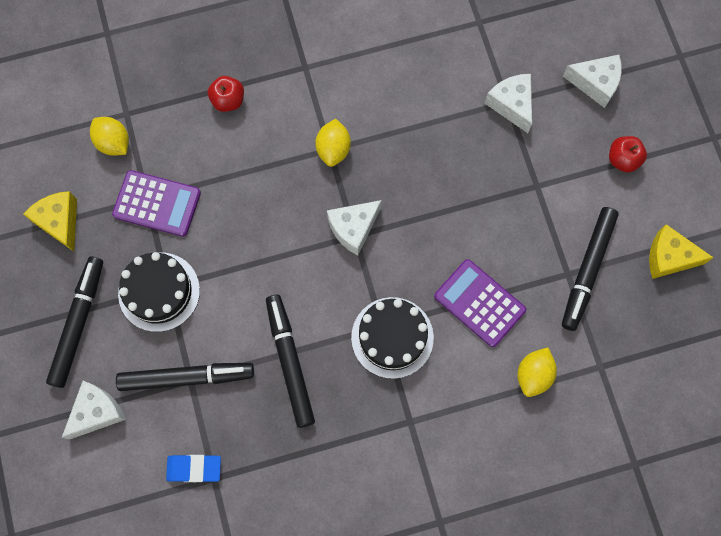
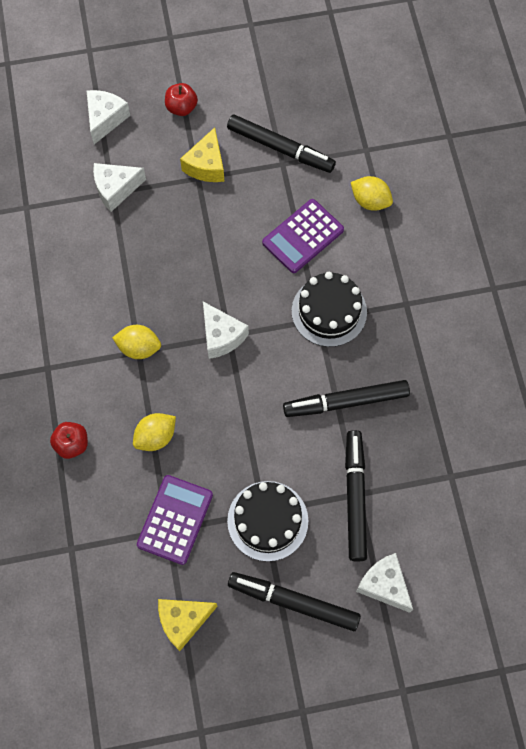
camera: 85 degrees left, 5 degrees down
yellow lemon [90,117,129,156] -> yellow lemon moved to [133,413,176,451]
blue eraser [166,455,221,482] -> none
yellow cheese [649,224,714,279] -> yellow cheese moved to [180,127,224,182]

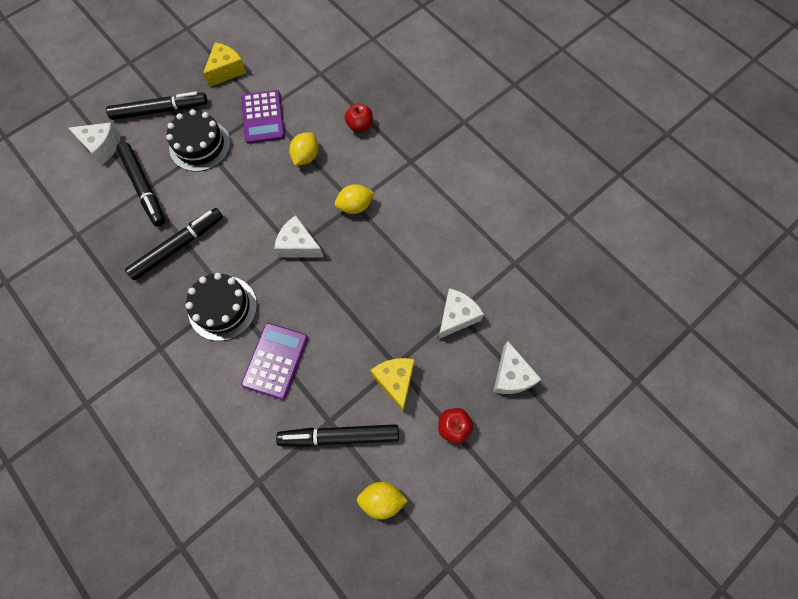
camera: 150 degrees right, 0 degrees up
yellow lemon [351,176,393,211] -> yellow lemon moved to [357,482,408,519]

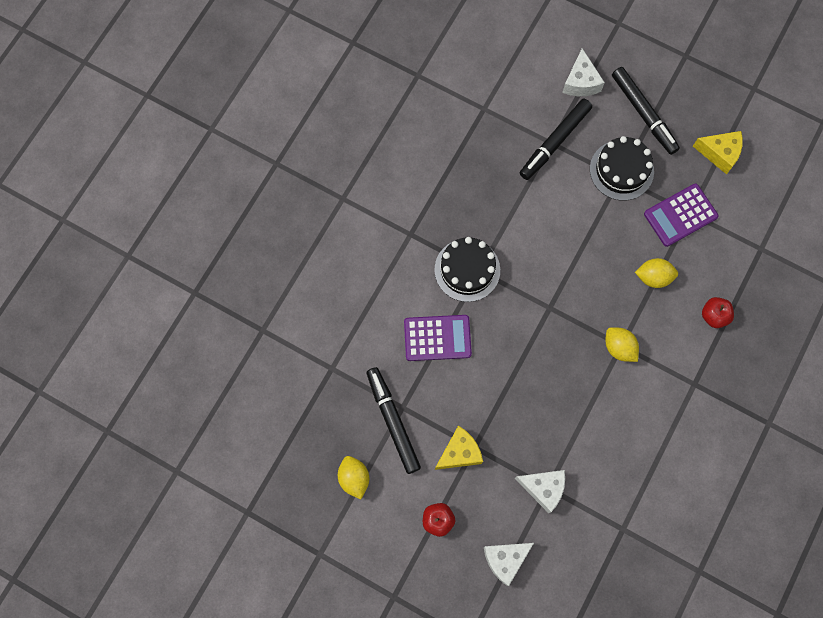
camera: 70 degrees right, 5 degrees up
black marker [125,208,223,280] -> none
white cheese [274,215,323,257] -> none

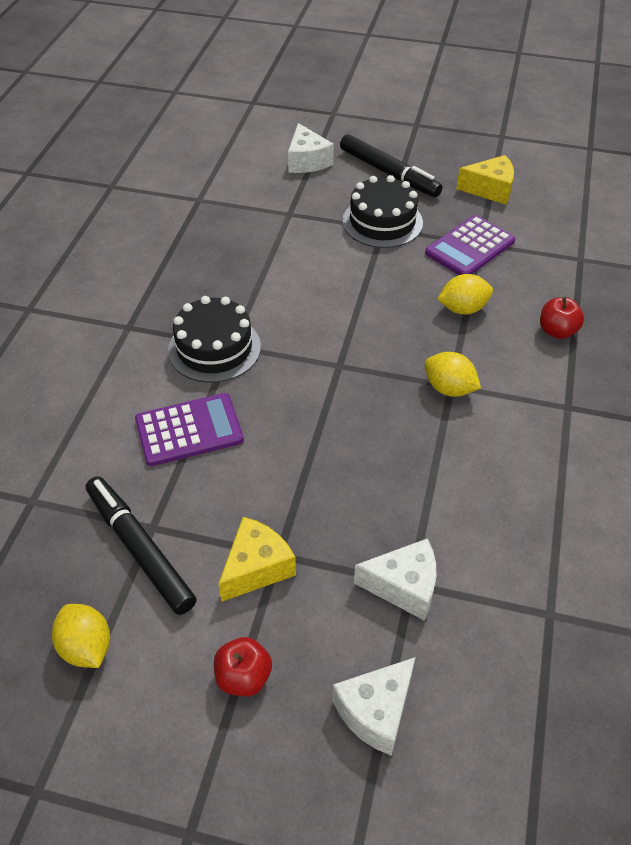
camera: 15 degrees left, 25 degrees down
black marker [520,99,592,180] -> none

